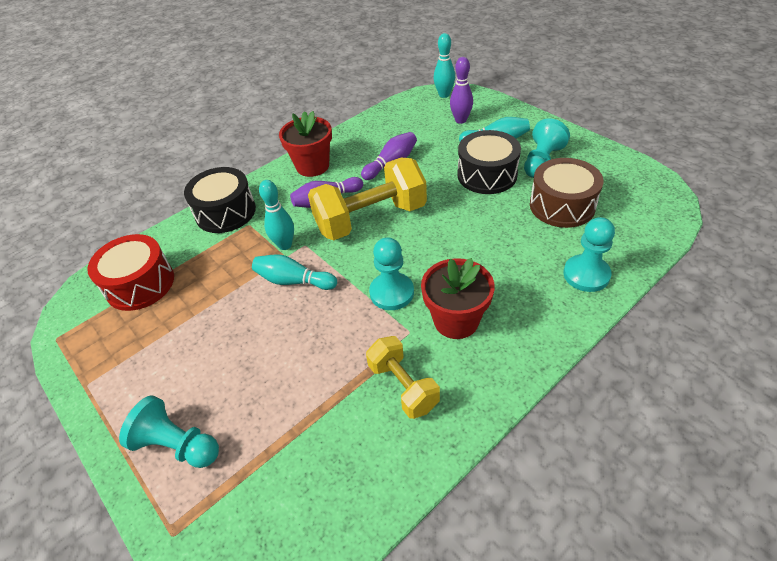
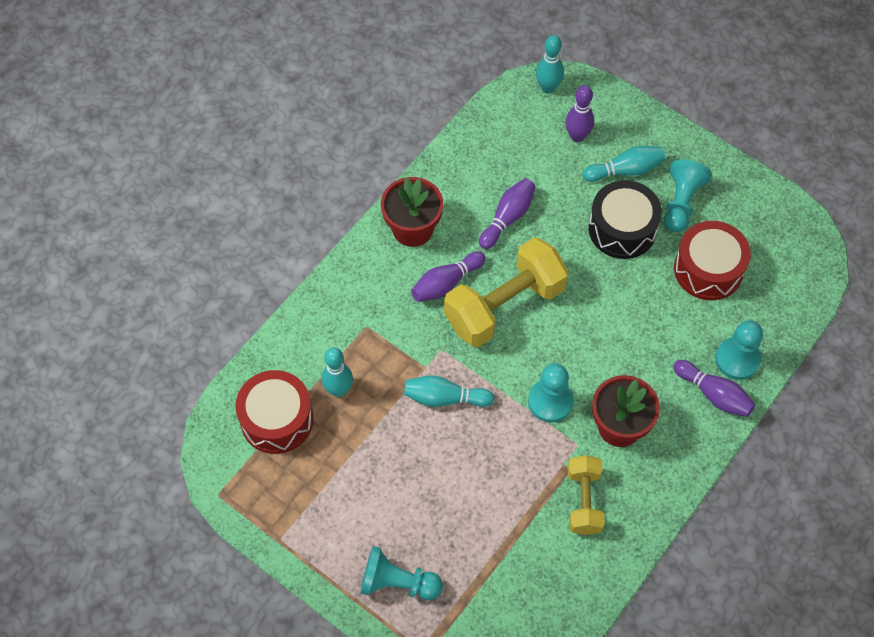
camera: 15 degrees left, 15 degrees up
black drum [184,167,256,233] -> none
turquoise bowling pin [259,180,294,250] -> turquoise bowling pin moved to [322,348,353,397]
yellow dumbbell [366,336,440,419] -> yellow dumbbell turned 45 degrees clockwise [568,455,605,535]
brown drum [530,158,604,228] -> red drum [674,221,751,300]
none -> purple bowling pin [673,360,755,417]

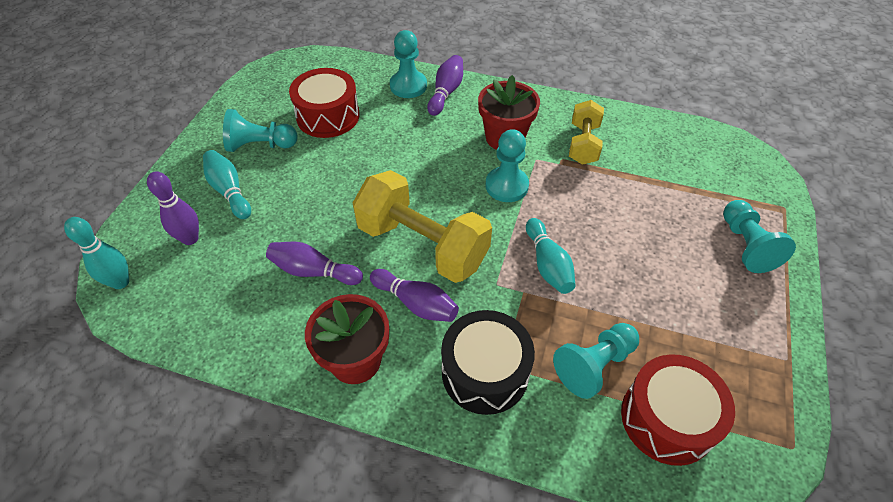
camera: 110 degrees left, 10 degrees down
turquoise bowling pin [322,348,353,397] -> turquoise pawn [553,323,639,399]
yellow dumbbell [568,455,605,535] -> yellow dumbbell turned 60 degrees counterclockwise [569,100,604,165]
black drum [589,180,662,259] -> black drum moved to [441,310,535,415]

